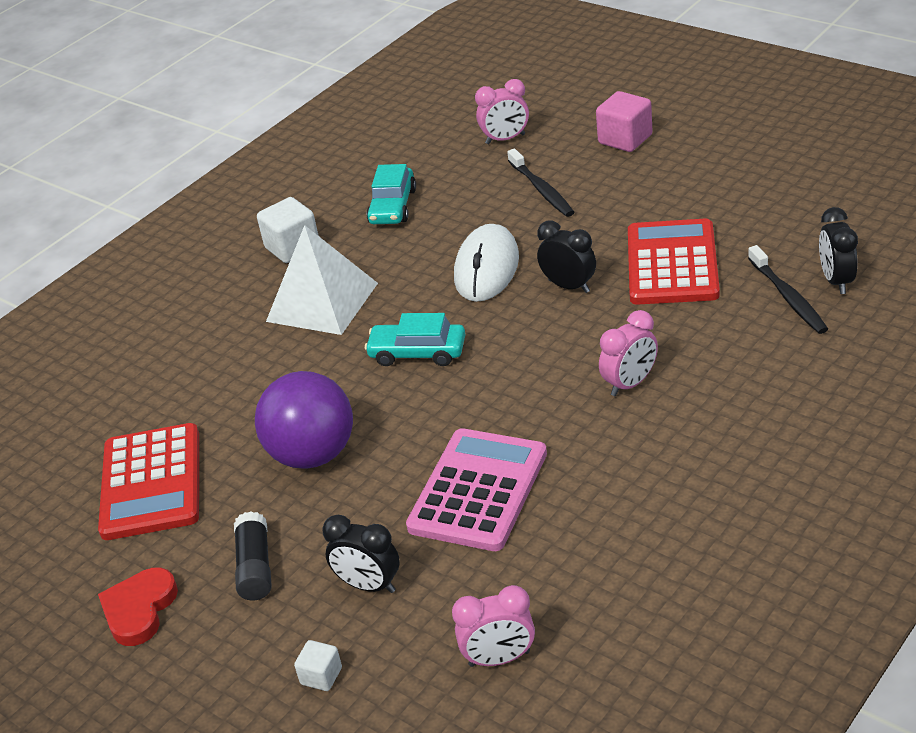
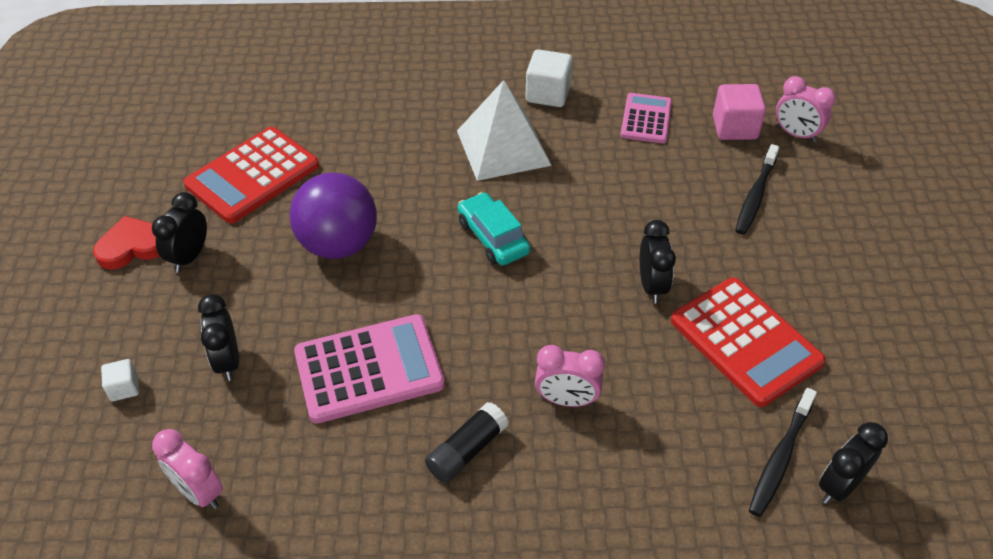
camera: 45 degrees right, 10 degrees up
black glue stick [234,511,272,600] -> black glue stick moved to [425,402,509,483]
turquoise car [366,164,416,224] -> pink calculator [620,93,672,143]
white mouse [454,224,519,302] -> none
pink cube [596,91,653,152] -> pink cube moved to [713,84,766,140]
red calculator [628,219,720,304] -> red calculator turned 90 degrees clockwise [671,278,826,407]
none -> black clock [152,192,207,273]

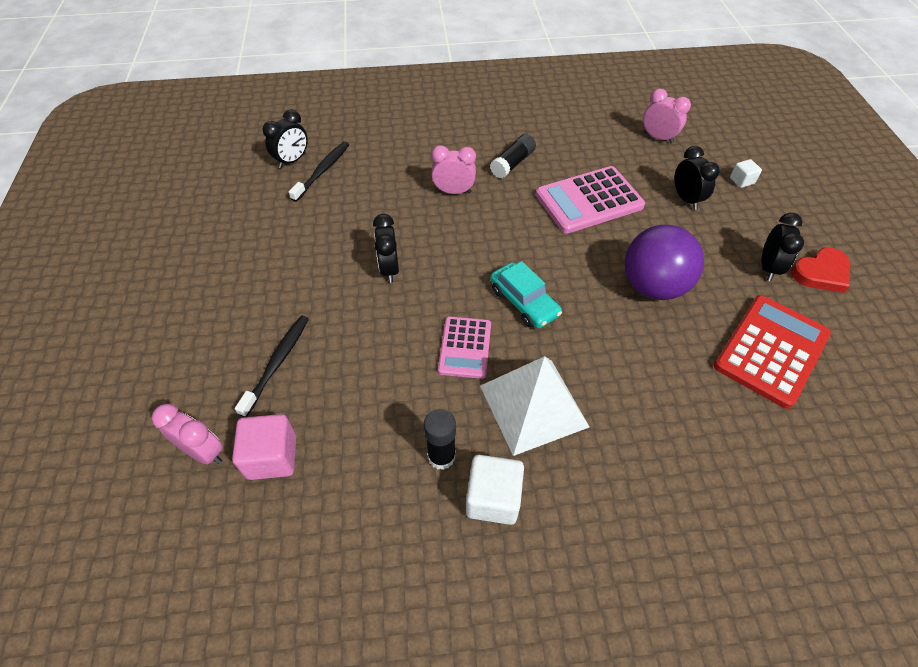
camera: 175 degrees right, 5 degrees up
pink calculator [620,93,672,143] -> pink calculator moved to [438,316,491,379]
red calculator [671,278,826,407] -> none
none -> black glue stick [424,409,456,470]

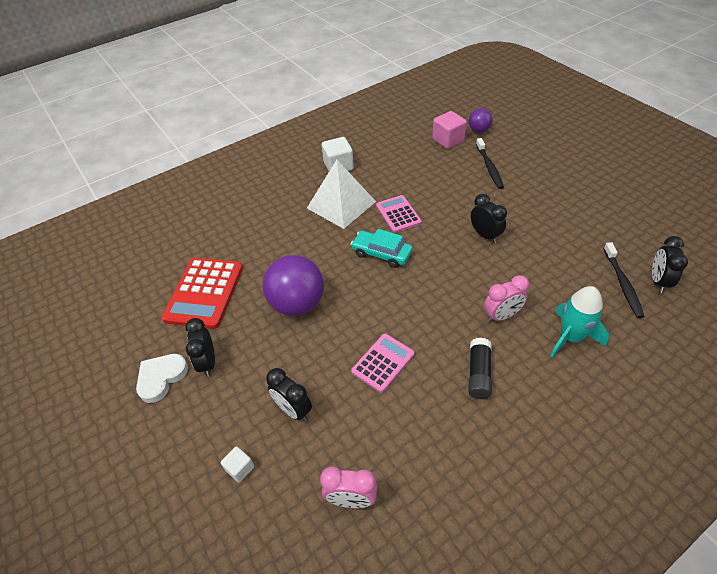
camera: 155 degrees right, 5 degrees down
pink clock [152,404,223,464] -> purple ball [469,108,492,133]
black glue stick [424,409,456,470] -> none
pink calculator [536,166,645,233] -> pink calculator [351,334,414,393], size x0.61
red heart [791,247,850,293] -> white heart [136,354,188,403]
none -> turquoise rocket [550,286,609,358]

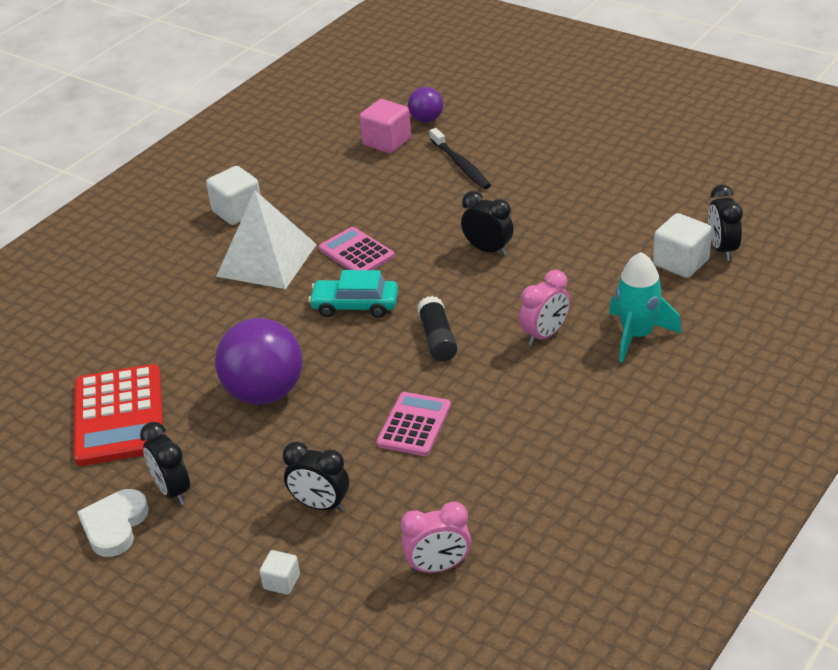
camera: 20 degrees left, 10 degrees down
black glue stick [468,338,492,399] -> black glue stick moved to [417,296,458,361]
black toothbrush [604,242,645,318] -> white cube [653,213,712,278]

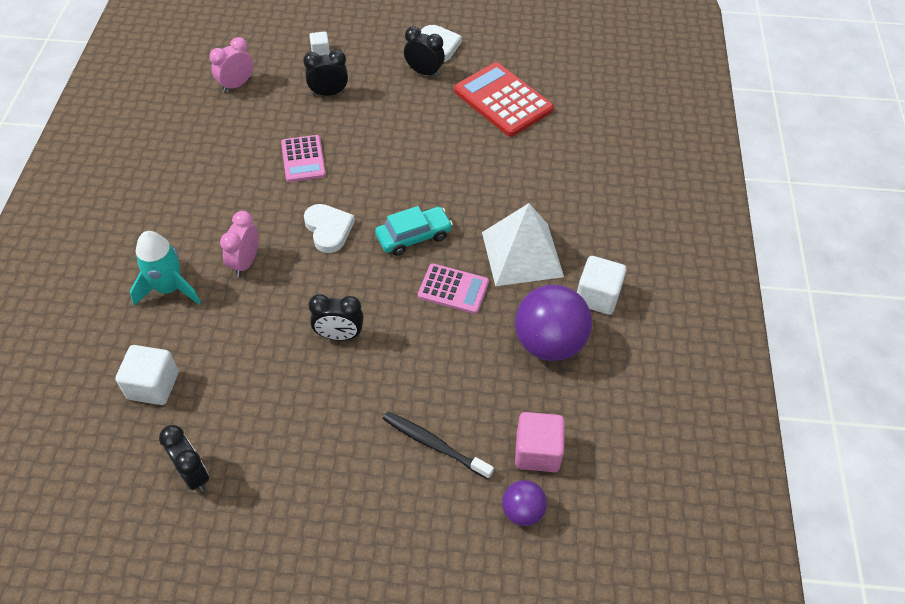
camera: 145 degrees right, 15 degrees up
purple ball [215,318,303,405] -> purple ball moved to [515,285,592,361]
black glue stick [417,296,458,361] -> white heart [304,204,355,253]
black clock [708,185,743,261] -> black clock moved to [159,425,209,492]

